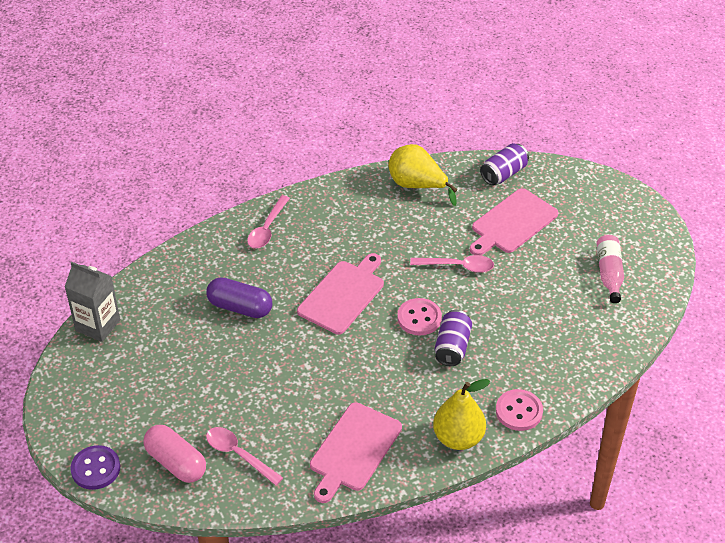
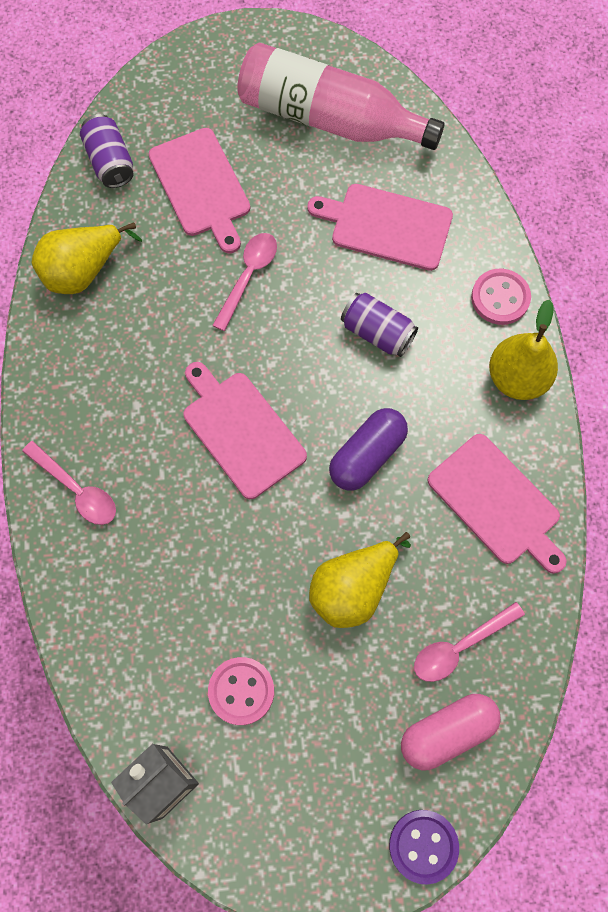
camera: 70 degrees left, 25 degrees up
purple capsule [206,277,272,318] -> purple capsule moved to [329,408,408,491]
pink button [397,298,442,336] -> pink button moved to [208,657,274,725]
pink bottle [596,235,624,303] -> pink bottle [237,42,445,150], size x2.00
none -> pink cutting board [307,184,453,271]
none -> yellow pear [309,532,411,628]

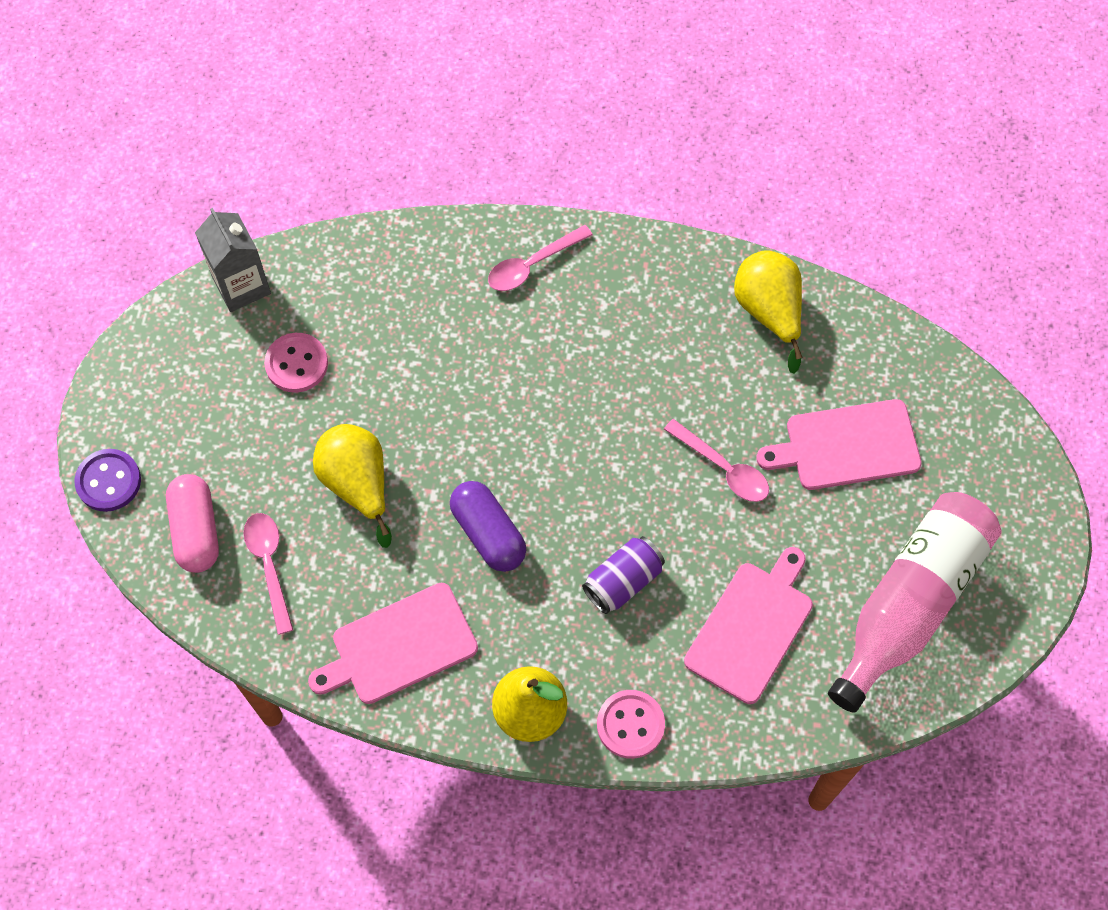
camera: 105 degrees right, 5 degrees down
purple can [80,114,134,188] -> none
pink cutting board [183,362,307,499] -> none

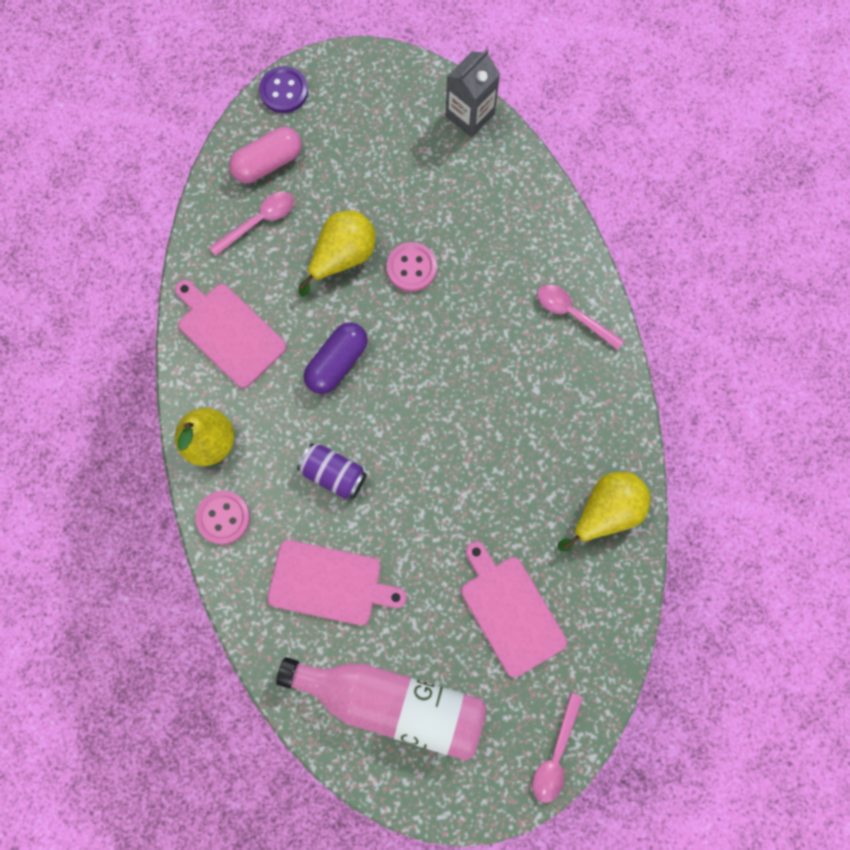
camera: 70 degrees right, 10 degrees up
pink button [264,333,328,393] -> pink button moved to [386,242,437,292]
pink spoon [664,419,769,502] -> pink spoon moved to [533,693,583,803]

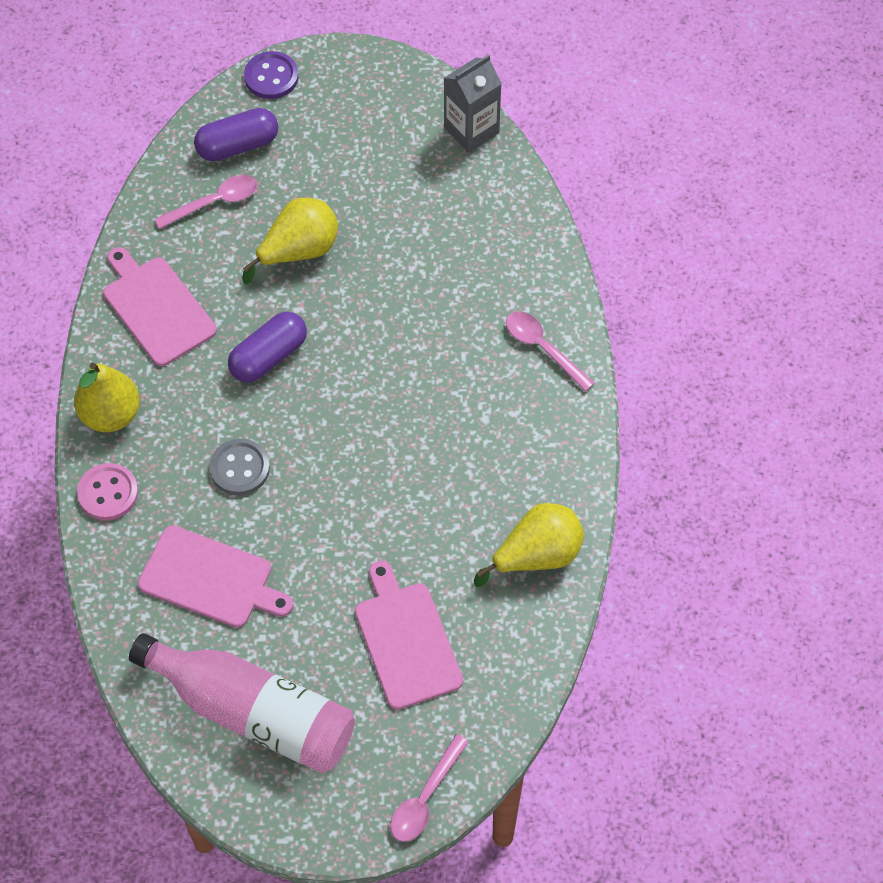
camera: 10 degrees right, 15 degrees down
pink capsule [229,127,302,183] -> purple capsule [194,108,278,161]
purple can [297,443,367,499] -> grey button [209,439,270,495]
pink button [386,242,437,292] -> none

